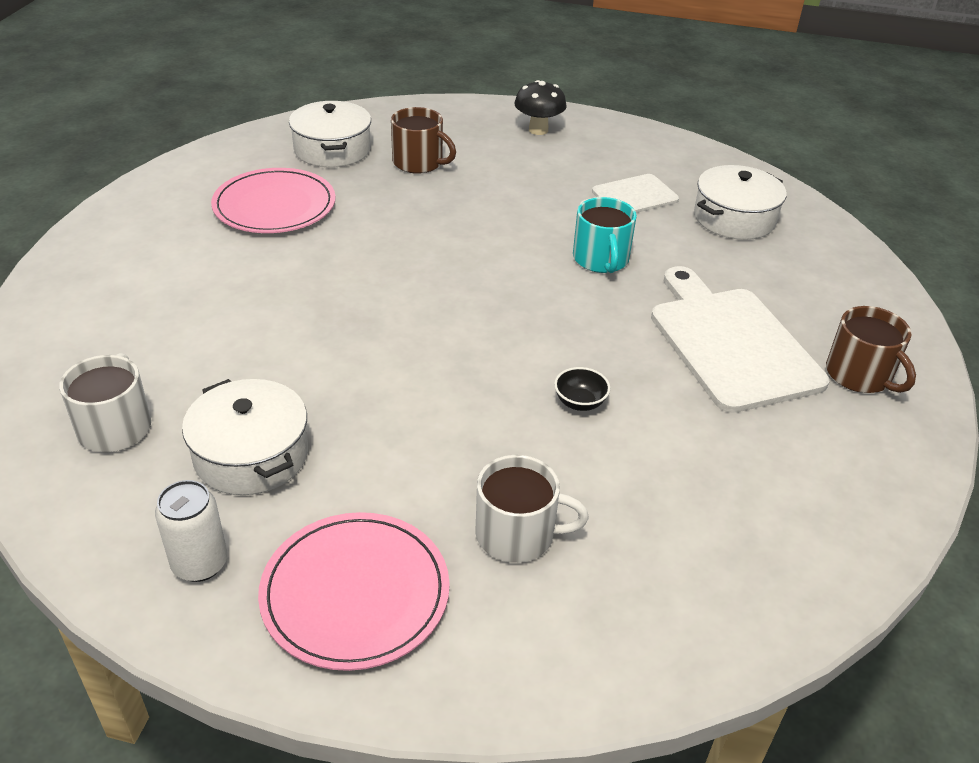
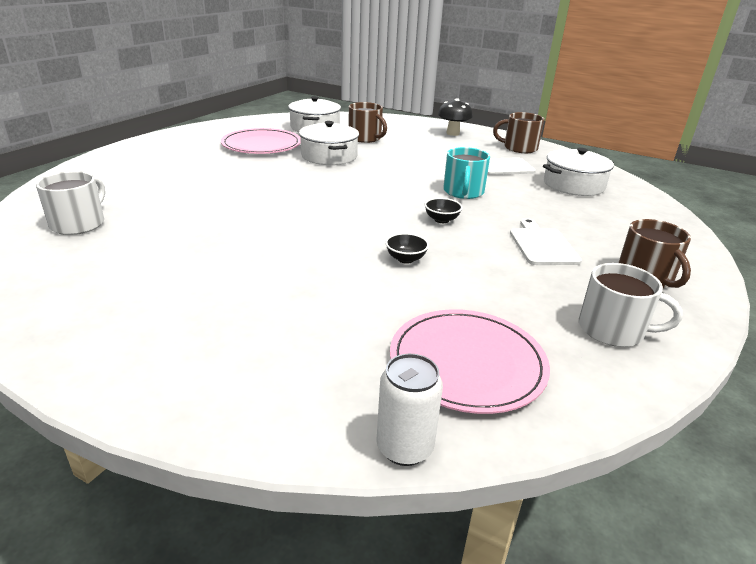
camera: 15 degrees right, 10 degrees down
white can [155,480,227,582] -> white can moved to [376,353,443,466]
white pot [182,379,308,495] -> white pot moved to [299,121,359,165]
pink plate [258,512,450,671] -> pink plate moved to [390,309,550,414]
white mug [475,455,589,563] -> white mug moved to [579,263,683,347]
white cutting board [651,266,829,413] -> white cutting board [510,218,582,265], size x0.56
none -> black bowl [425,198,463,223]
none -> brown mug [493,112,544,153]

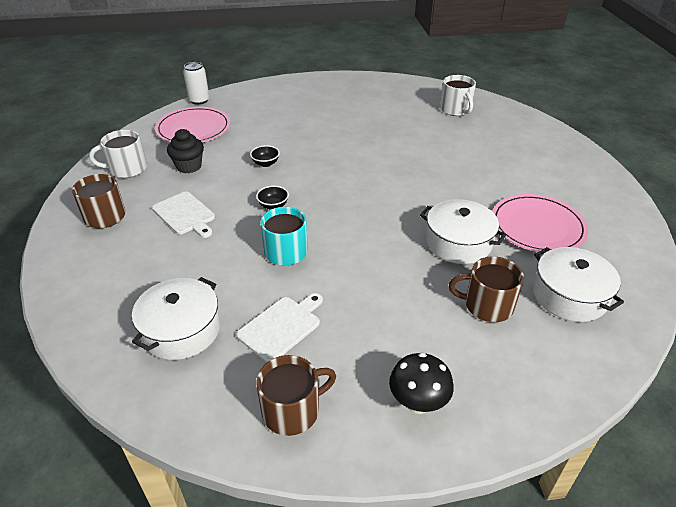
camera: 145 degrees right, 10 degrees up
none -> black cupcake [167,129,204,173]

